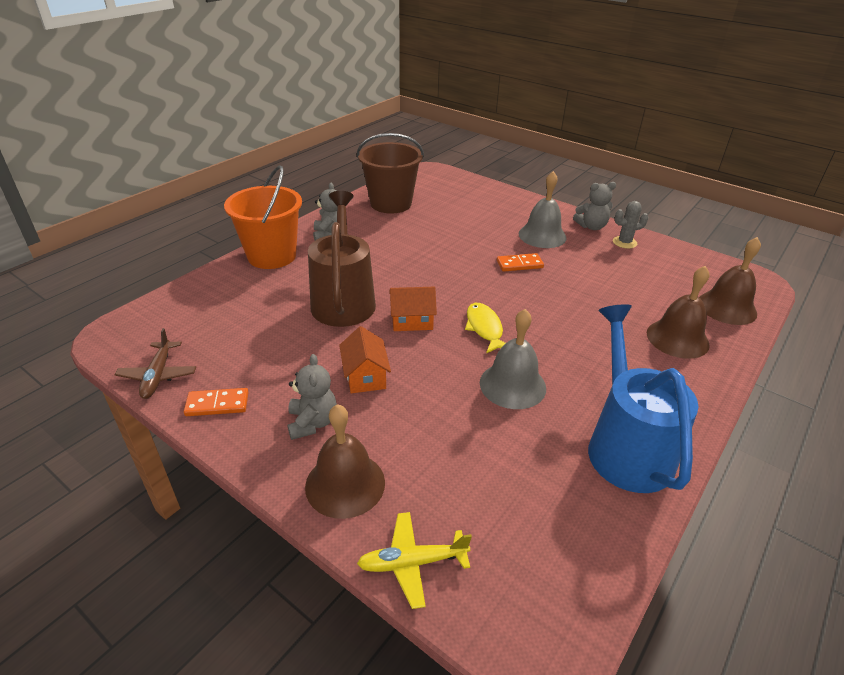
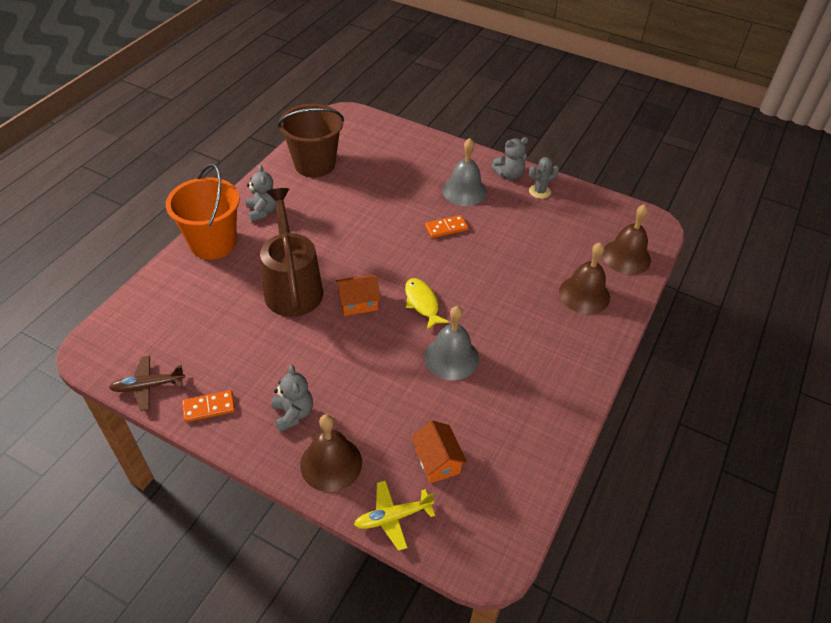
camera: 10 degrees left, 10 degrees up
brown plane [114,328,196,399] -> brown plane turned 90 degrees clockwise [109,356,185,411]
orange house [339,326,391,393] -> orange house moved to [411,420,467,484]
blue watering can [588,304,698,493] -> none

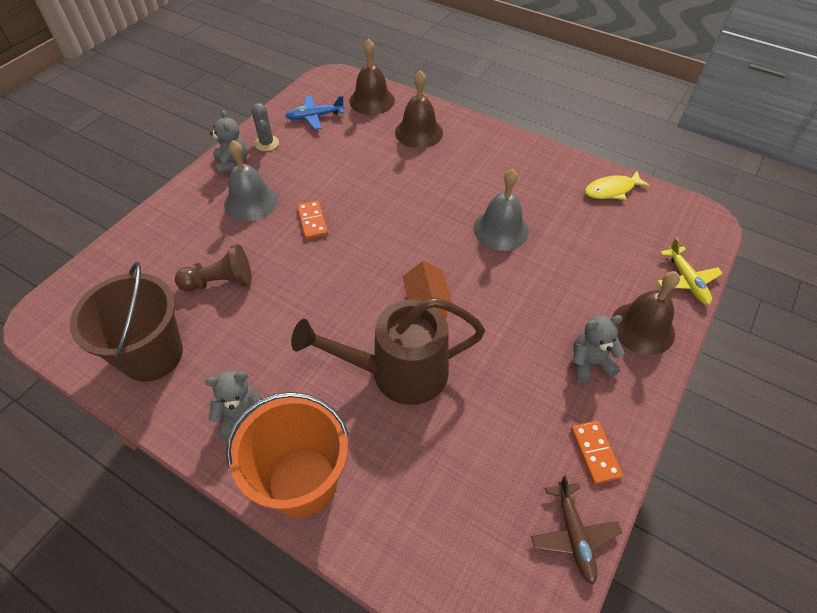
camera: 85 degrees left, 5 degrees up
yellow fish [405,278,449,330] -> yellow fish moved to [585,171,651,200]
orange house [411,420,467,484] -> none
none -> brown pawn [175,244,252,291]
none -> blue plane [285,96,345,130]

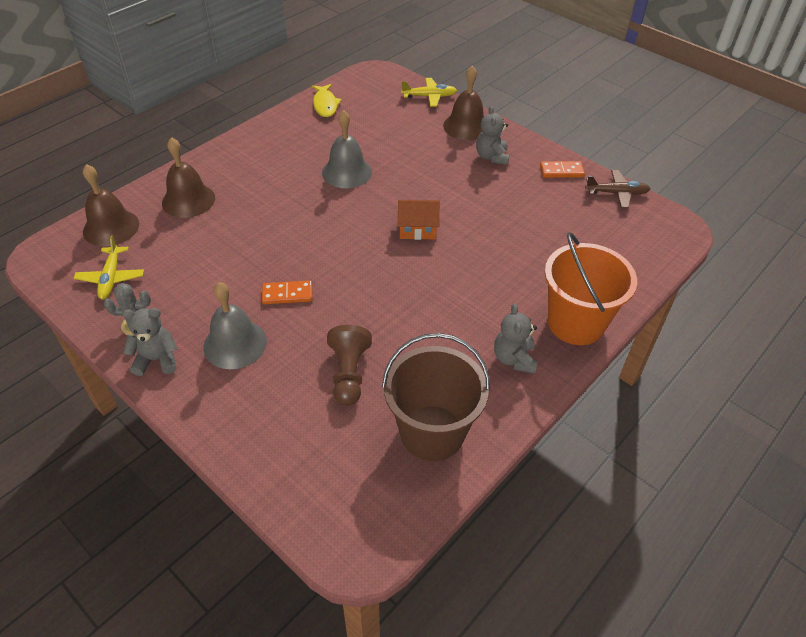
camera: 80 degrees left, 5 degrees down
blue plane [285,96,345,130] -> yellow plane [74,235,144,299]
brown watering can [291,298,485,405] -> none

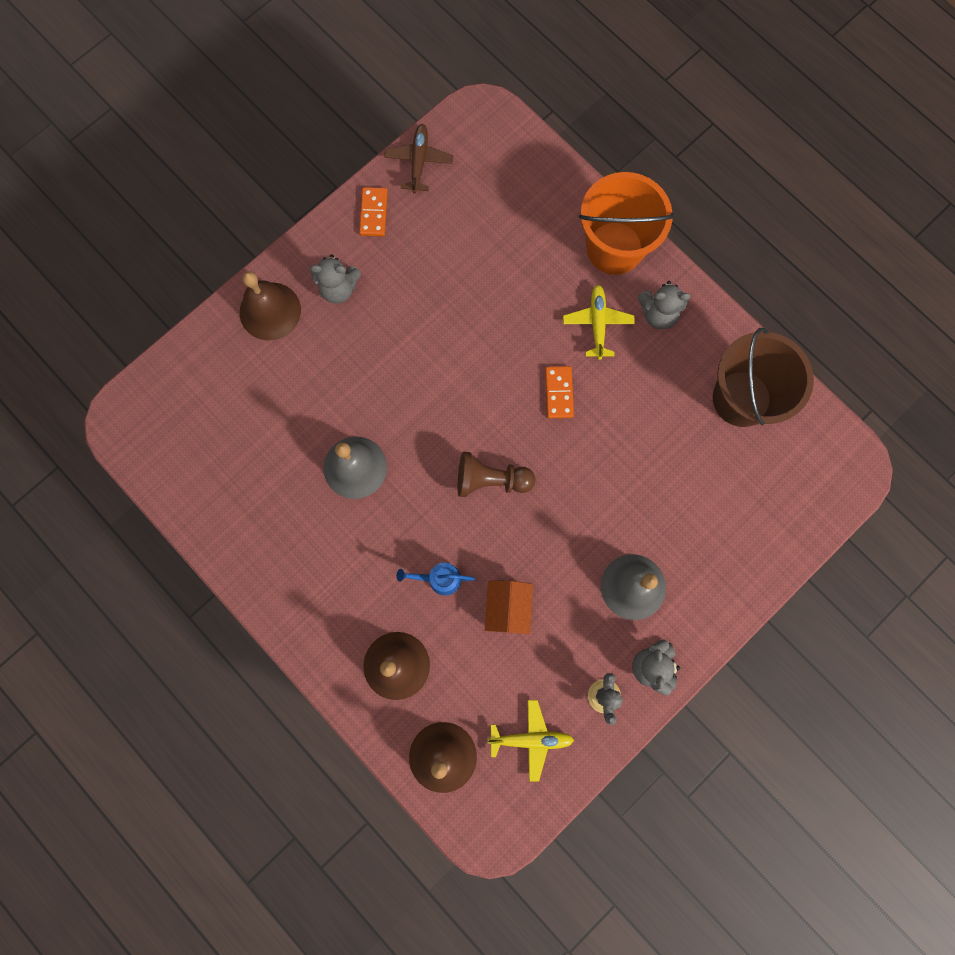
camera: 85 degrees left, 30 degrees up
orange domino [262,280,313,304] -> orange domino moved to [545,366,574,418]
yellow fish [312,84,342,117] -> none
brown pawn [327,325,372,406] -> brown pawn moved to [458,452,535,497]
orange house [398,200,440,240] -> orange house moved to [485,581,533,634]
yellow plane [401,78,457,107] -> yellow plane moved to [563,285,635,360]
none -> blue watering can [397,563,475,596]

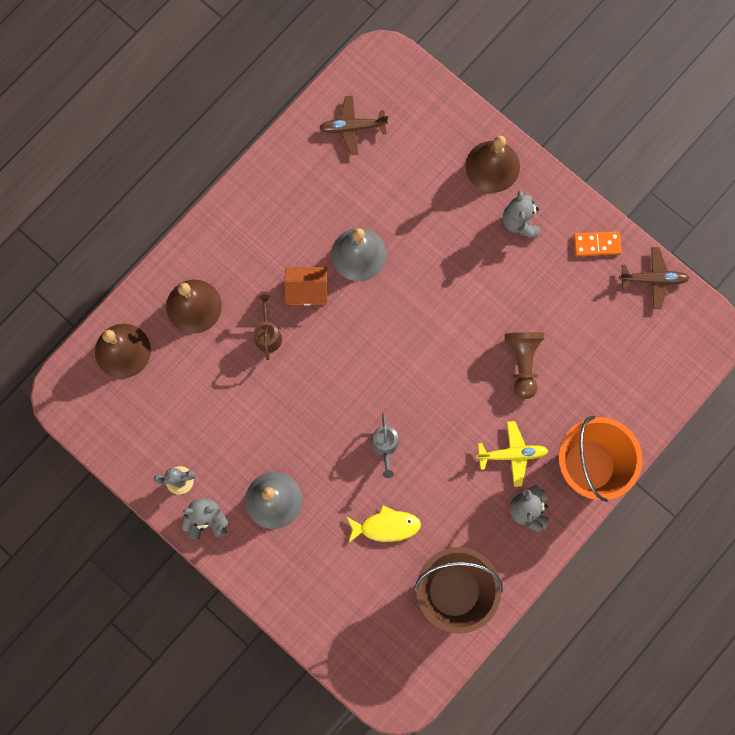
camera: 85 degrees right, 0 degrees up
blue watering can [397,563,475,596] -> brown watering can [254,294,282,360]
brown pawn [458,452,535,497] -> brown pawn moved to [505,332,544,399]
orange house [485,581,533,634] -> orange house moved to [284,267,327,306]
yellow plane [488,700,574,782] -> none
orange domino [545,366,574,418] -> none
none -> brown plane [319,96,388,155]
none -> yellow fish [346,505,421,543]
none -> grey watering can [371,413,399,478]

